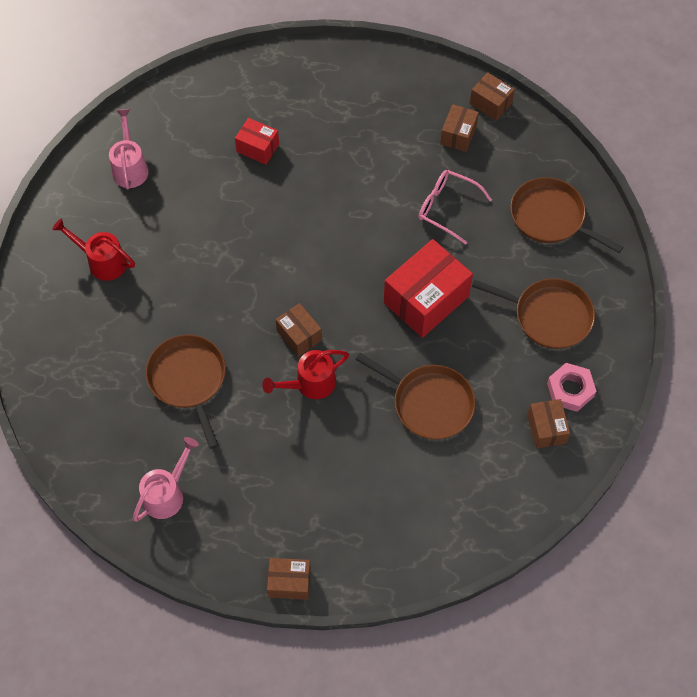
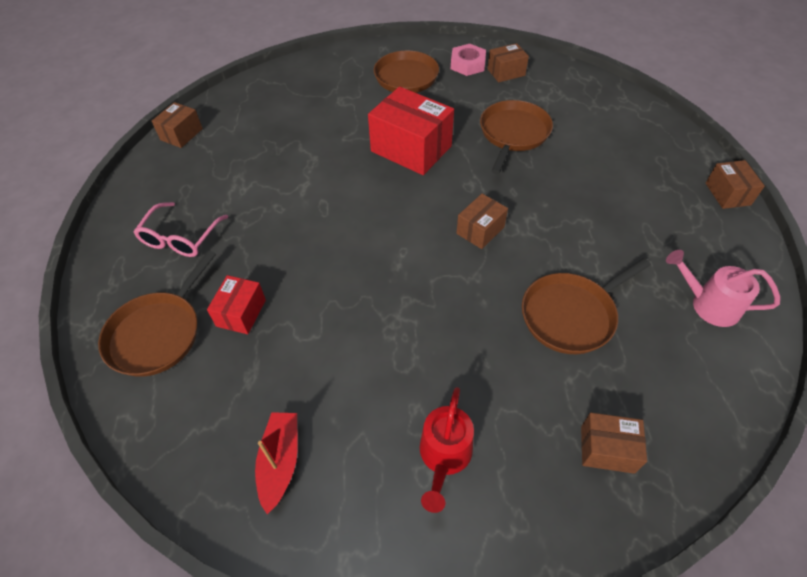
camera: 100 degrees left, 10 degrees down
pink watering can [109,109,149,190] -> red boat [255,412,298,514]
red watering can [262,350,349,399] -> none
pink glasses [418,170,492,245] -> pink glasses moved to [134,202,228,257]
brown box [440,104,479,152] -> brown box moved to [581,413,647,474]
brown pan [510,177,623,253] -> brown pan moved to [98,250,216,377]

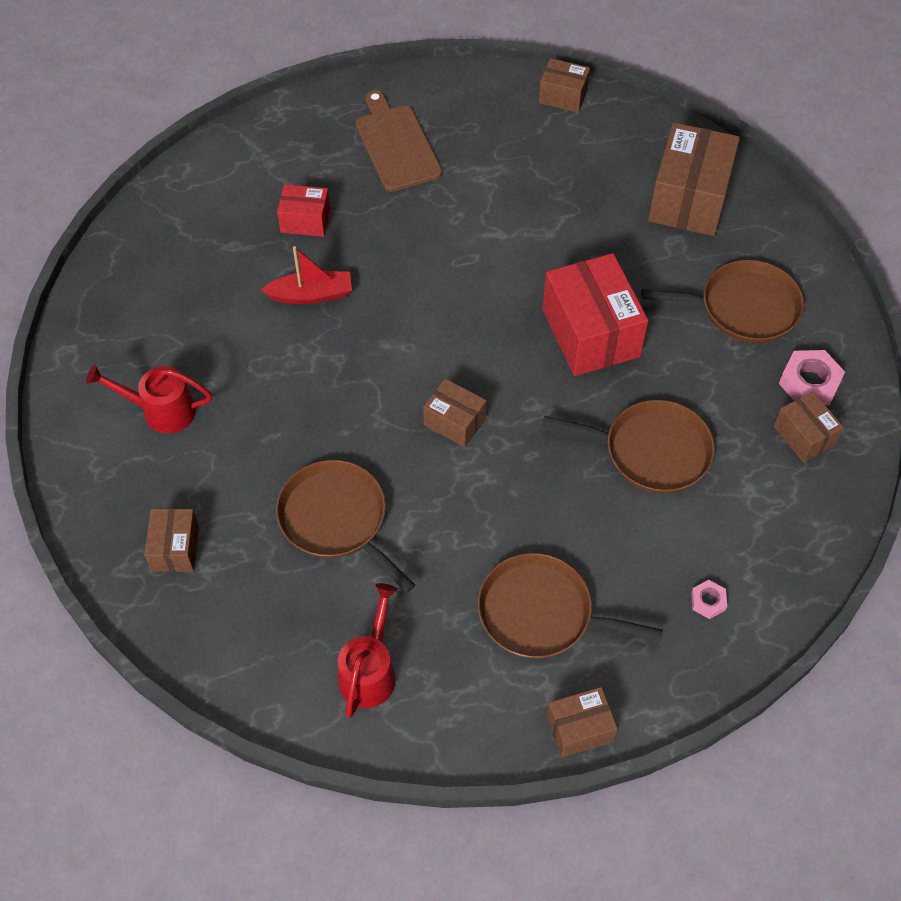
camera: 80 degrees right, 5 degrees up
brown pan [98,250,216,377] -> brown pan moved to [478,553,663,659]
pink glasses [134,202,228,257] -> brown cutting board [356,90,442,192]
red boat [255,412,298,514] -> red boat moved to [261,246,352,304]
red box [368,87,454,175] -> red box turned 45 degrees counterclockwise [542,253,648,376]
pink watering can [666,250,780,327] -> red watering can [338,583,398,718]
none -> brown box [648,122,740,236]
none -> pink nut [691,580,727,619]

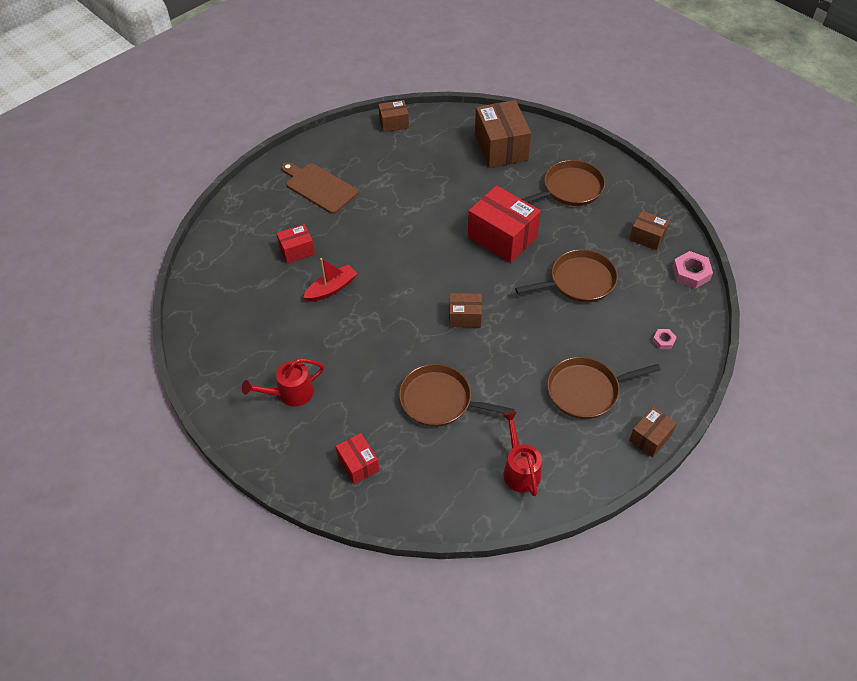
camera: 30 degrees left, 5 degrees down
brown box [144,508,199,572] -> red box [336,433,379,484]
pink nut [779,350,845,405] -> pink nut moved to [672,251,713,289]

